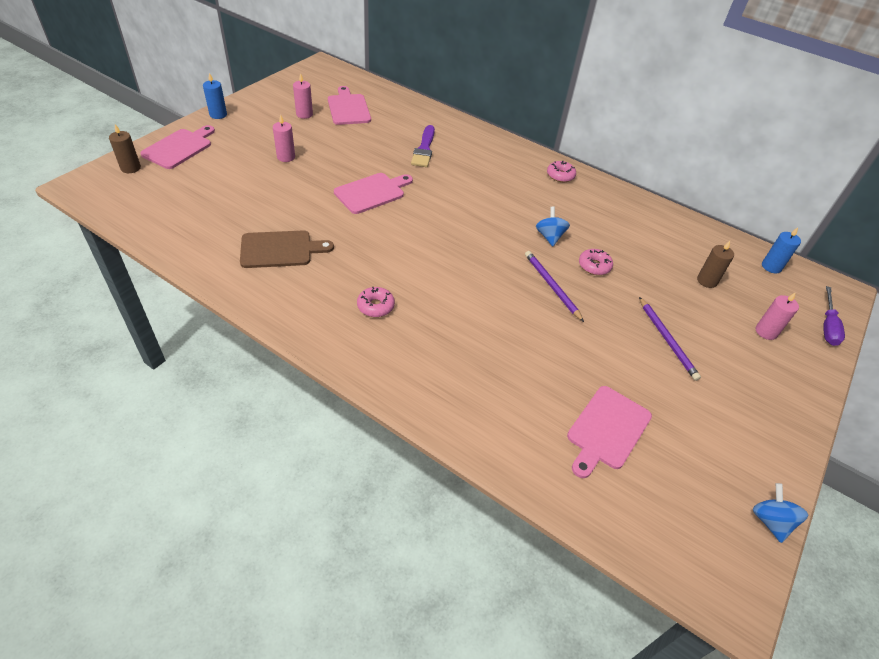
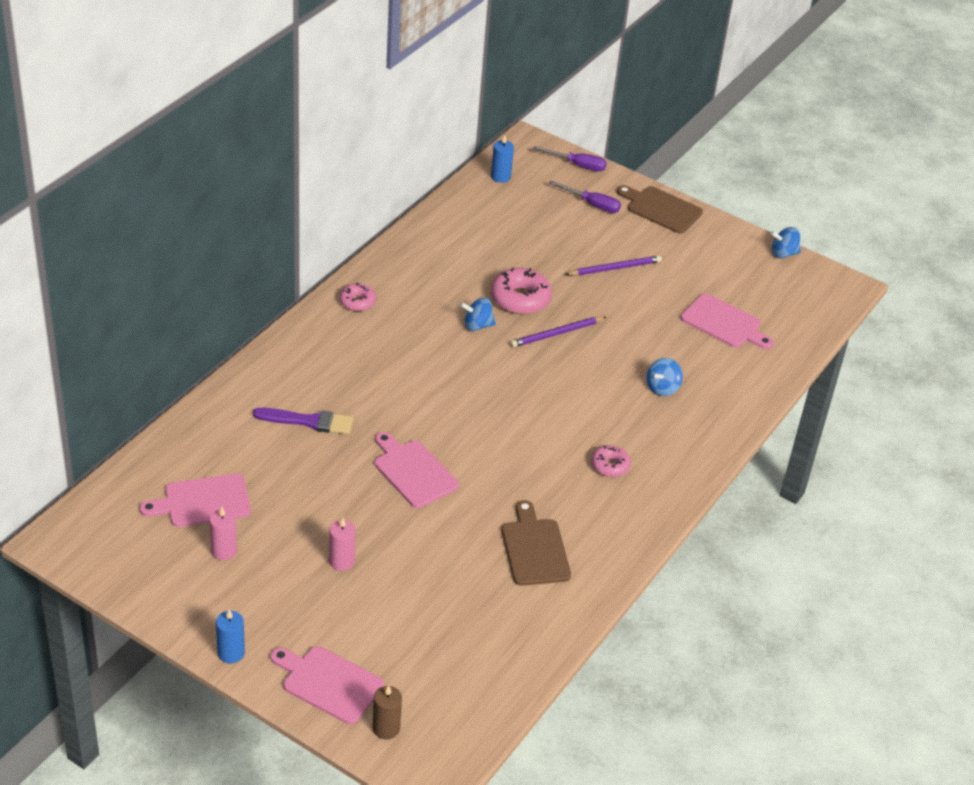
camera: 90 degrees left, 5 degrees down
pink donut [579,249,613,275] -> pink donut [491,268,552,314], size x1.69
brown candle [697,241,734,288] -> none
pink candle [756,292,799,340] -> purple screwdriver [549,181,621,213]
none -> brown cutting board [617,185,703,234]
none -> blue spinning top [647,358,683,396]

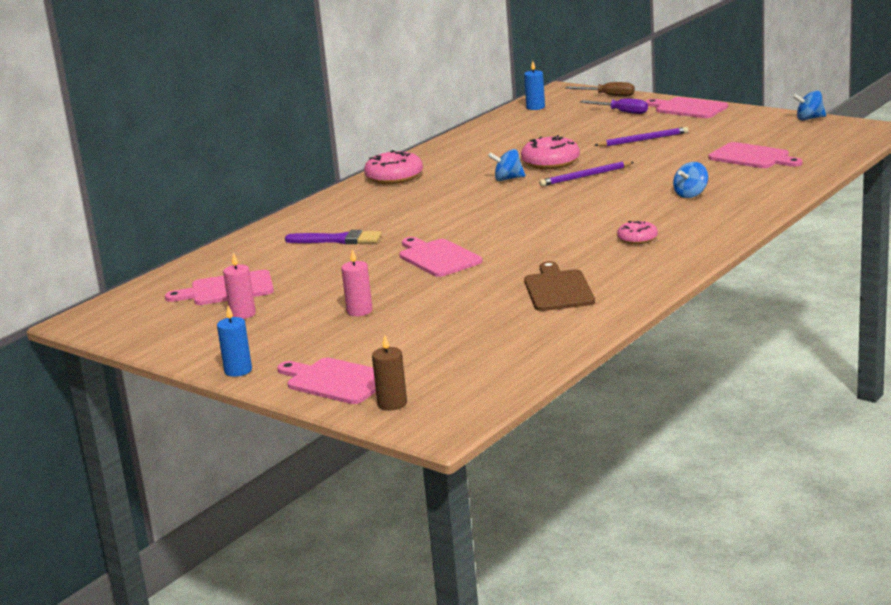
camera: 10 degrees right, 20 degrees down
pink donut [340,283,376,311] -> pink donut [364,150,423,184], size x1.69
purple screwdriver [533,146,607,172] -> brown screwdriver [565,82,635,96]
brown cutting board [617,185,703,234] -> pink cutting board [645,97,728,118]

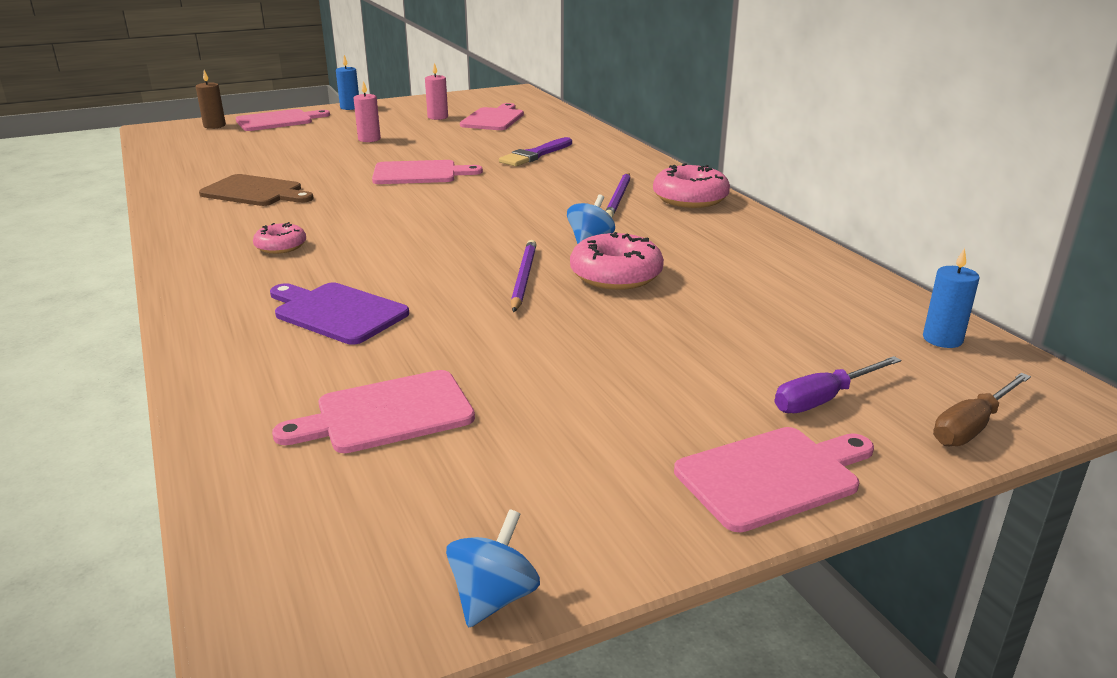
camera: 115 degrees right, 5 degrees up
purple pencil [594,127,689,146] -> purple pencil moved to [606,172,630,217]
blue spinning top [673,162,708,198] -> purple cutting board [270,283,409,345]

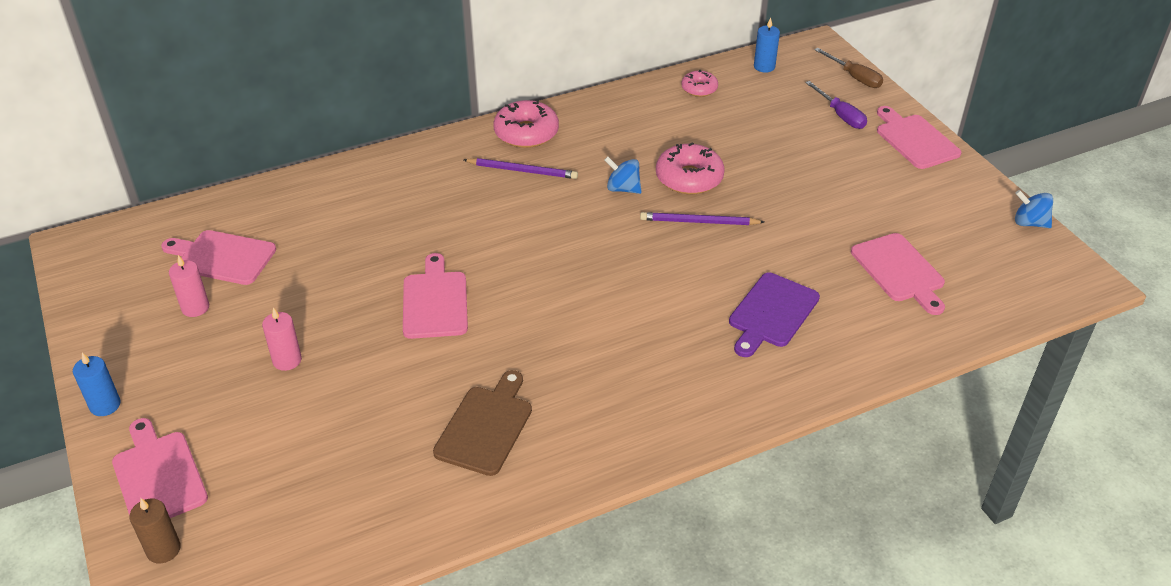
camera: 90 degrees left, 15 degrees up
pink donut [253,222,306,254] -> pink donut moved to [681,70,718,97]
purple brush [499,137,572,166] -> none

